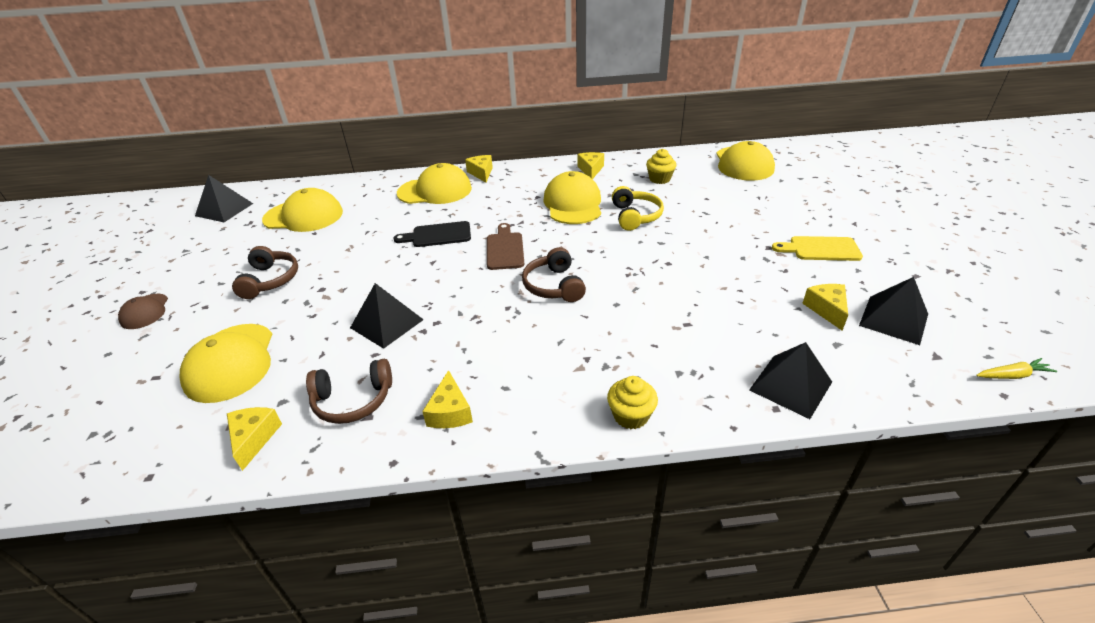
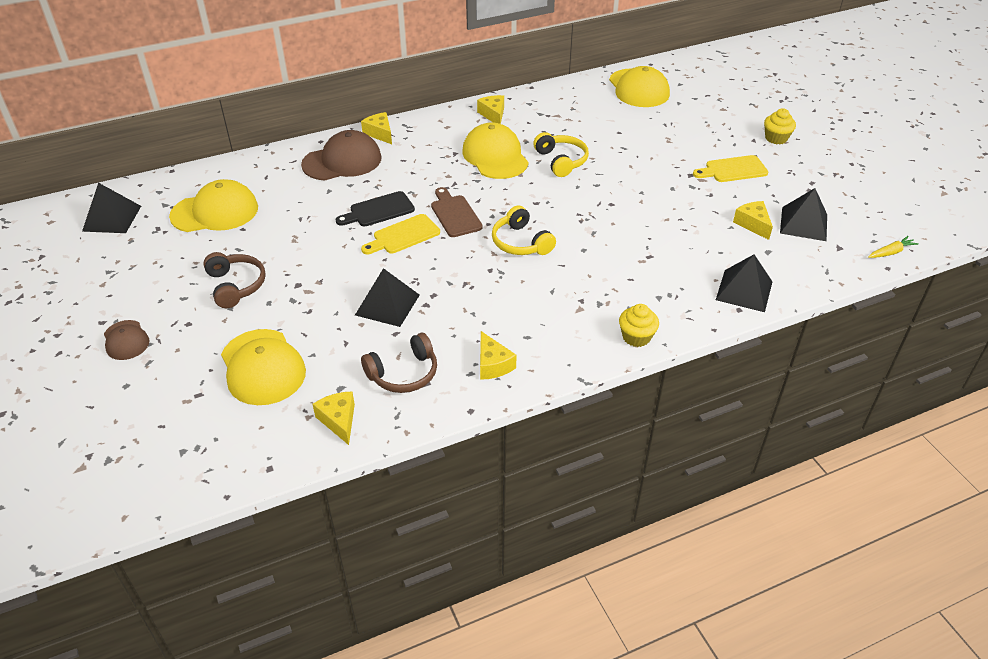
camera: 20 degrees left, 5 degrees up
yellow cap [397,163,472,204] -> brown cap [301,130,382,180]
brown headphones [522,247,586,302] -> yellow headphones [492,206,556,255]
yellow cupcake [646,149,676,184] -> yellow cupcake moved to [764,108,796,144]
none -> yellow cutting board [361,214,440,254]

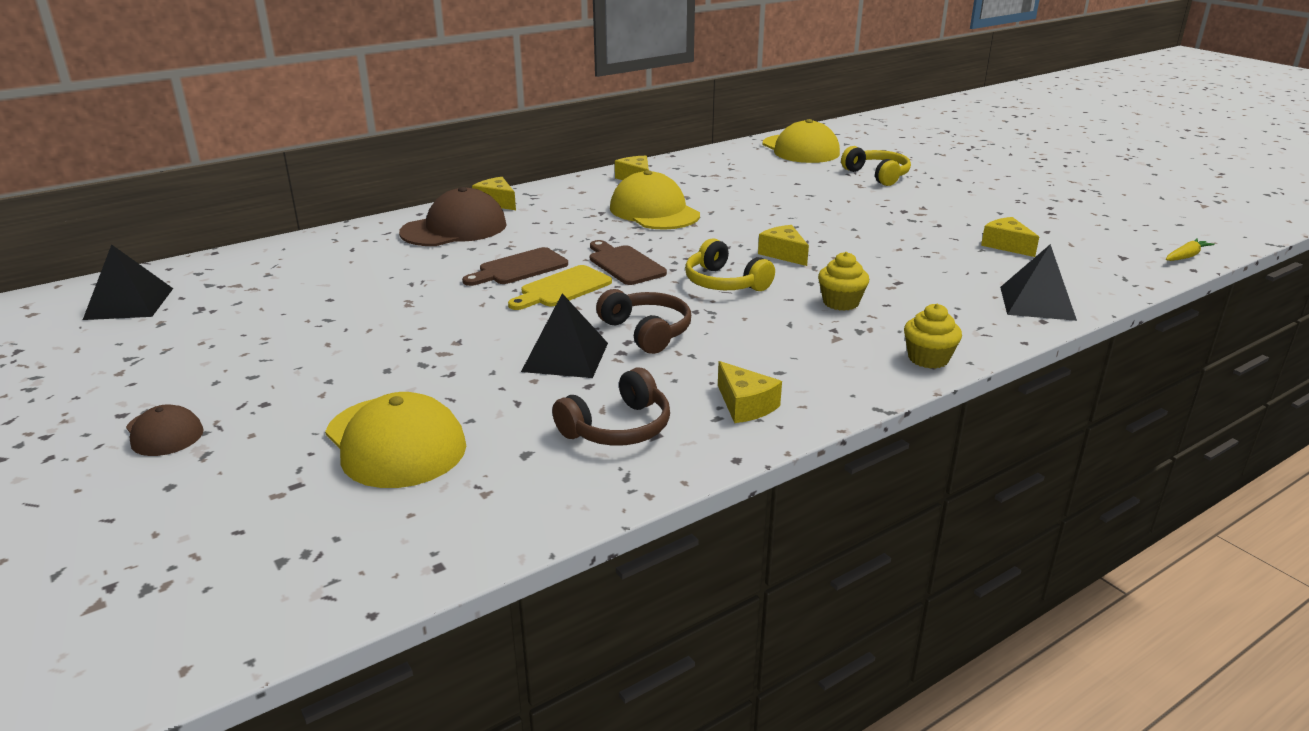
camera: 10 degrees left, 15 degrees down
yellow cap [169,179,258,232] -> none
brown headphones [203,252,266,308] -> brown headphones moved to [596,289,691,354]
yellow cheese [313,392,355,445] -> yellow cheese moved to [758,225,809,266]
black cutting board [335,191,415,226] -> brown cutting board [462,247,568,286]
yellow headphones [533,132,589,177] -> yellow headphones moved to [841,146,911,186]
yellow cutting board [693,155,768,182] -> none
yellow cupcake [764,108,796,144] -> yellow cupcake moved to [818,252,869,311]
black pyramid [780,188,827,241] -> none

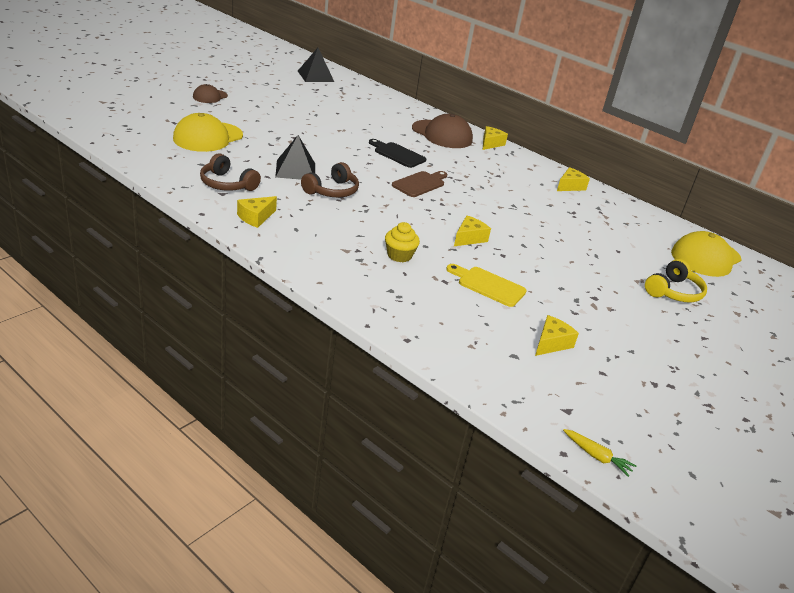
camera: 70 degrees right, 5 degrees up
brown cutting board [462,247,568,286] -> black cutting board [369,139,426,168]
yellow cutting board [508,265,612,310] -> yellow cutting board moved to [446,264,527,307]
yellow cap [610,170,700,230] -> none
yellow headphones [685,238,775,291] -> none
yellow cupcake [904,304,962,369] -> none
black pyramid [1000,244,1077,321] -> none

